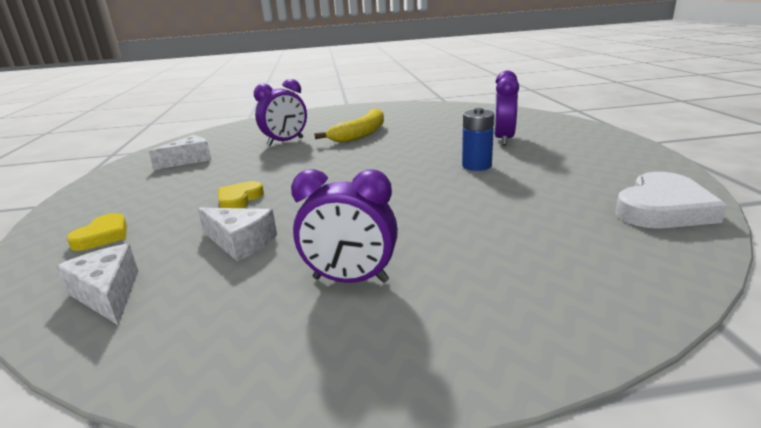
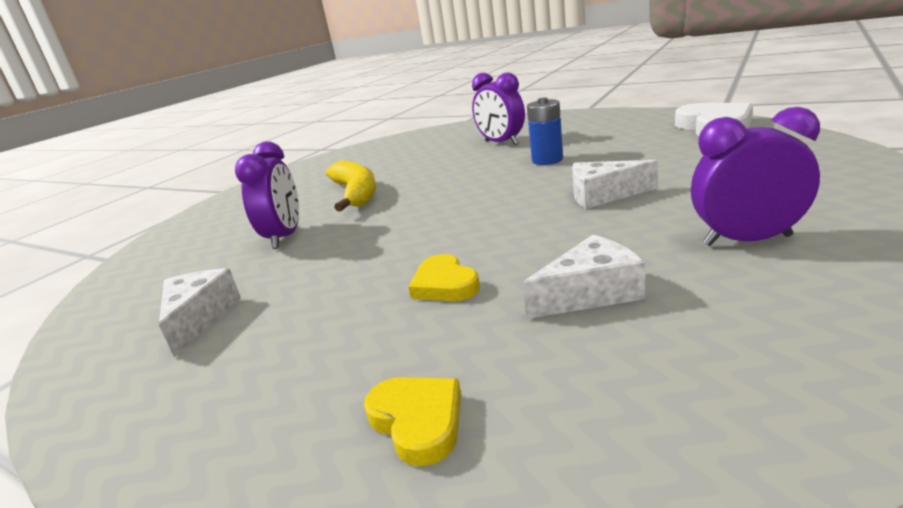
camera: 50 degrees left, 0 degrees up
white cheese [56,244,138,325] -> white cheese moved to [572,160,658,209]
purple clock [291,169,398,283] -> purple clock turned 135 degrees counterclockwise [691,107,820,246]

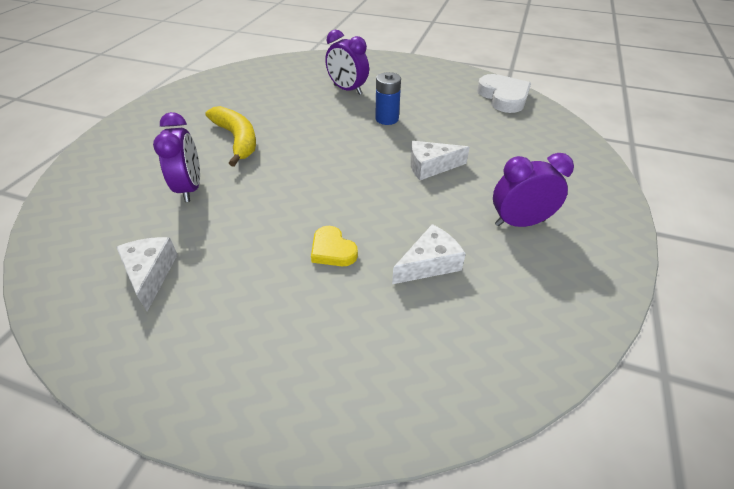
camera: 15 degrees left, 20 degrees up
yellow heart [364,377,461,466] -> none

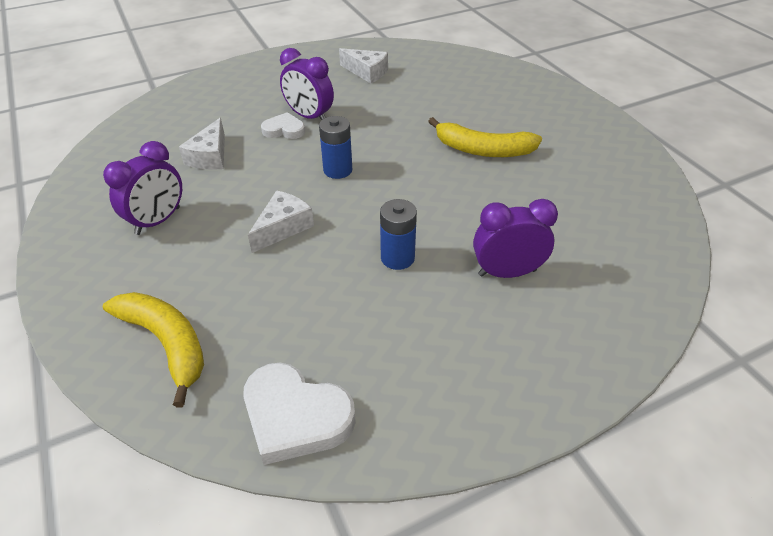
camera: 135 degrees right, 0 degrees up
purple clock [153,112,200,202] -> purple clock moved to [280,48,334,120]
yellow heart [311,226,358,266] -> white heart [261,112,305,139]
none -> yellow banana [103,292,204,408]
none -> blue battery [319,116,353,179]

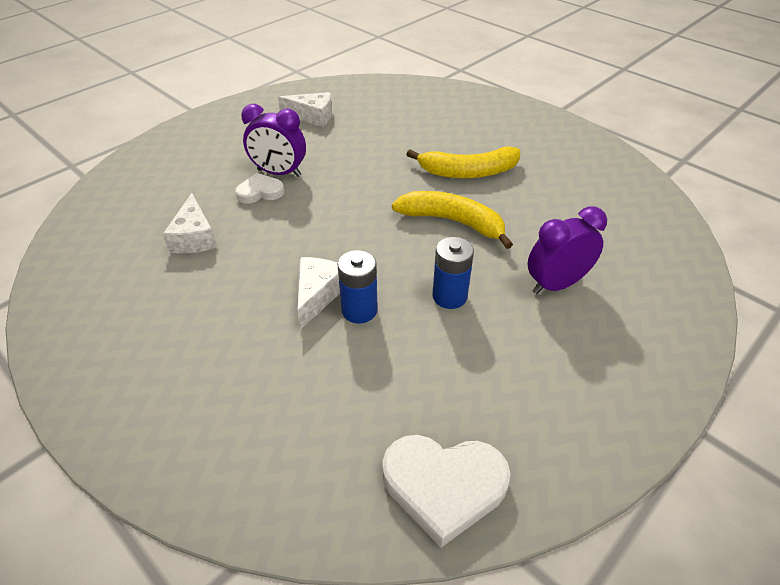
camera: 20 degrees left, 0 degrees up
purple clock [103,141,182,235] -> none
yellow banana [103,292,204,408] -> yellow banana moved to [392,191,513,249]
blue battery [319,116,353,179] -> blue battery moved to [338,250,378,323]

